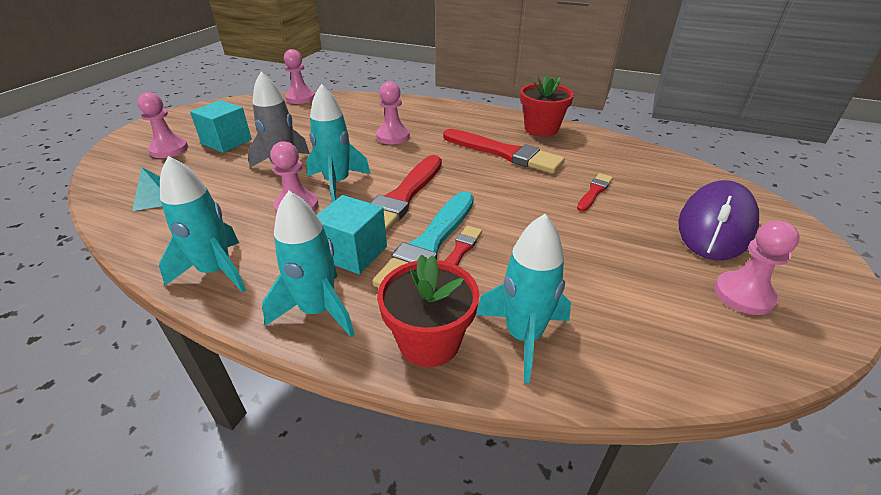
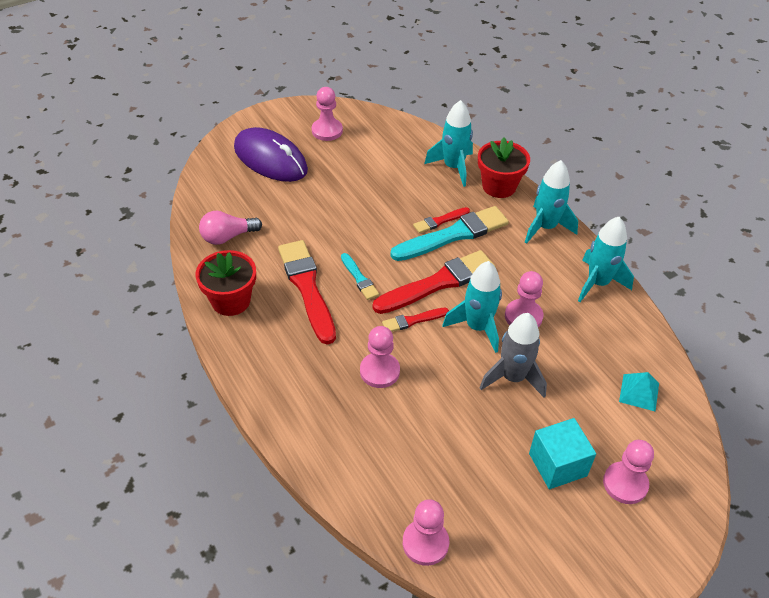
camera: 145 degrees left, 10 degrees up
turquoise cube [317,195,387,274] -> none
red brush [577,173,613,212] -> red brush moved to [382,308,449,332]
purple mouse [678,180,759,260] -> purple mouse turned 60 degrees clockwise [234,127,308,182]
none -> pink light bulb [199,210,262,245]
none -> turquoise brush [341,253,379,300]

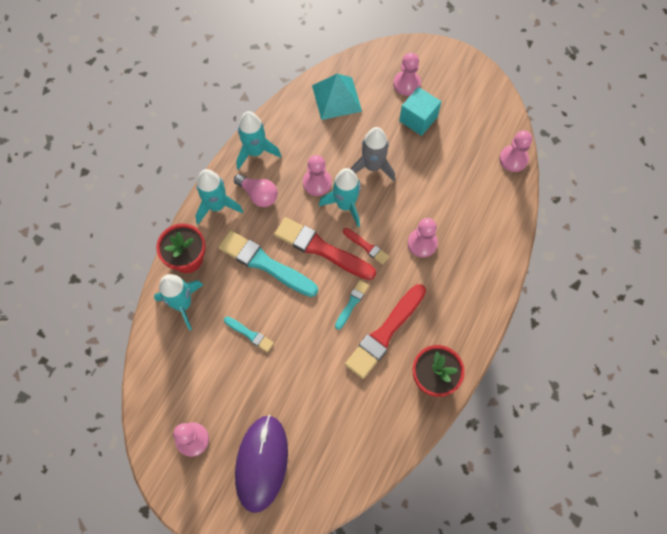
camera: 120 degrees left, 20 degrees up
pink light bulb [199,210,262,245] -> pink light bulb moved to [234,174,278,207]
red brush [413,207,470,233] -> none
turquoise pyramid [619,372,659,412] -> turquoise pyramid [312,74,362,120], size x1.73
none -> turquoise brush [224,316,274,352]

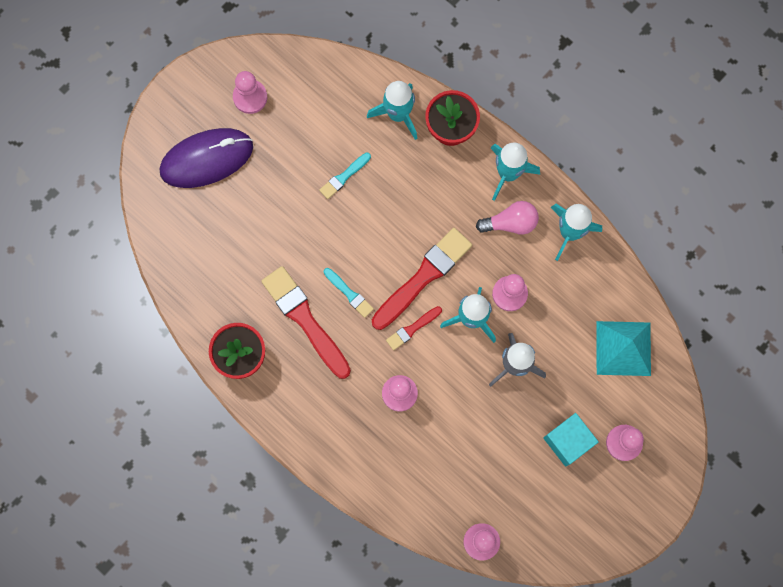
camera: 105 degrees right, 10 degrees up
turquoise brush [218,230,318,297] -> none
pink light bulb [234,174,278,207] -> pink light bulb turned 150 degrees counterclockwise [476,201,539,235]
purple mouse [235,415,288,513] -> purple mouse turned 45 degrees counterclockwise [160,128,253,188]

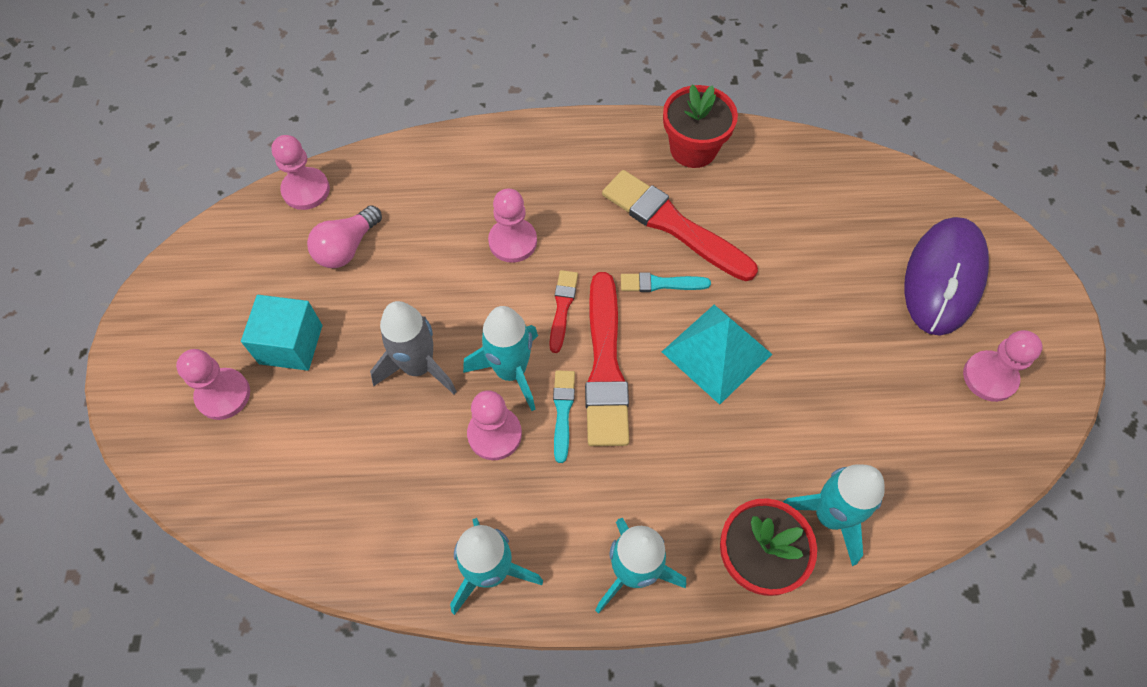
camera: 135 degrees right, 15 degrees down
red brush [261,266,351,379] -> red brush turned 150 degrees counterclockwise [602,170,758,281]
turquoise brush [319,152,371,199] -> turquoise brush moved to [553,370,575,463]
pink light bulb [476,201,539,235] -> pink light bulb moved to [307,205,382,268]
turquoise pyramid [596,321,651,376] -> turquoise pyramid moved to [662,305,772,405]

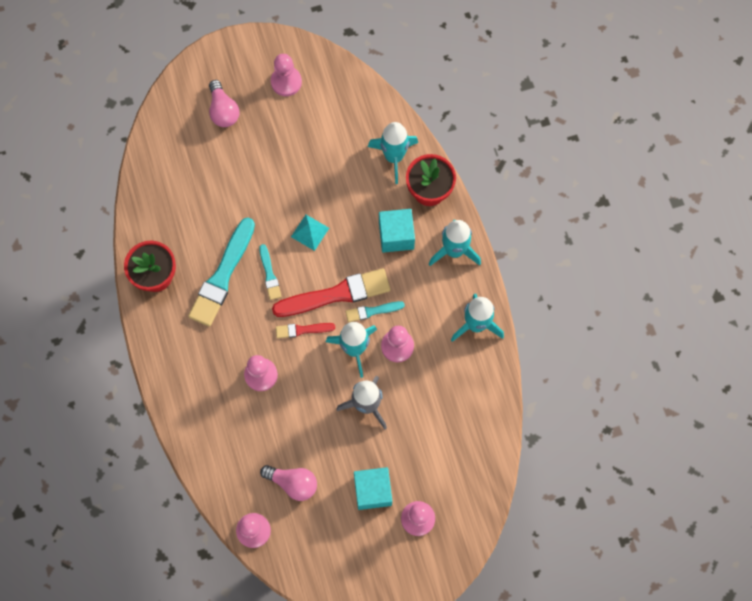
camera: 105 degrees left, 10 degrees up
red brush [602,170,758,281] -> turquoise brush [188,218,255,327]
turquoise pyramid [662,305,772,405] -> turquoise pyramid [291,215,329,251], size x0.58
purple mouse [904,217,989,336] -> pink light bulb [209,80,240,127]
none -> turquoise cube [379,209,415,253]

